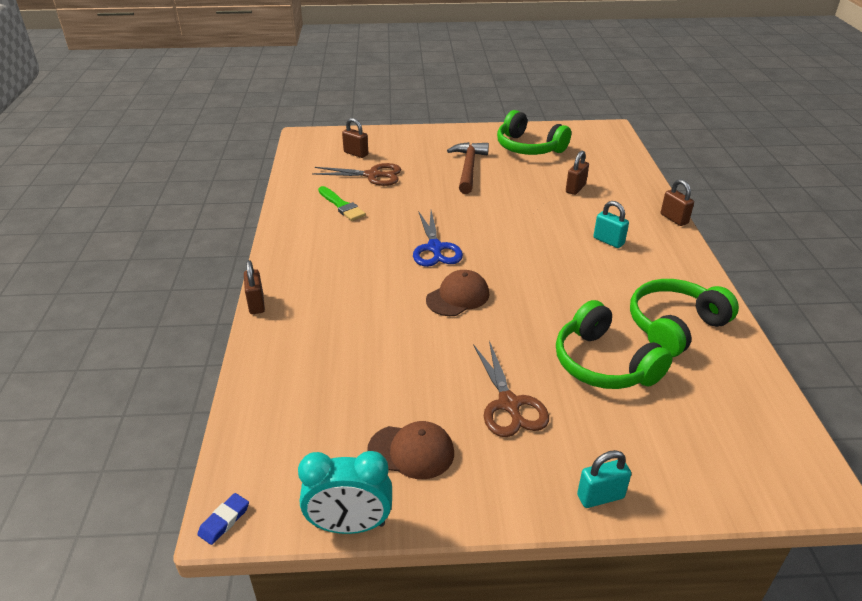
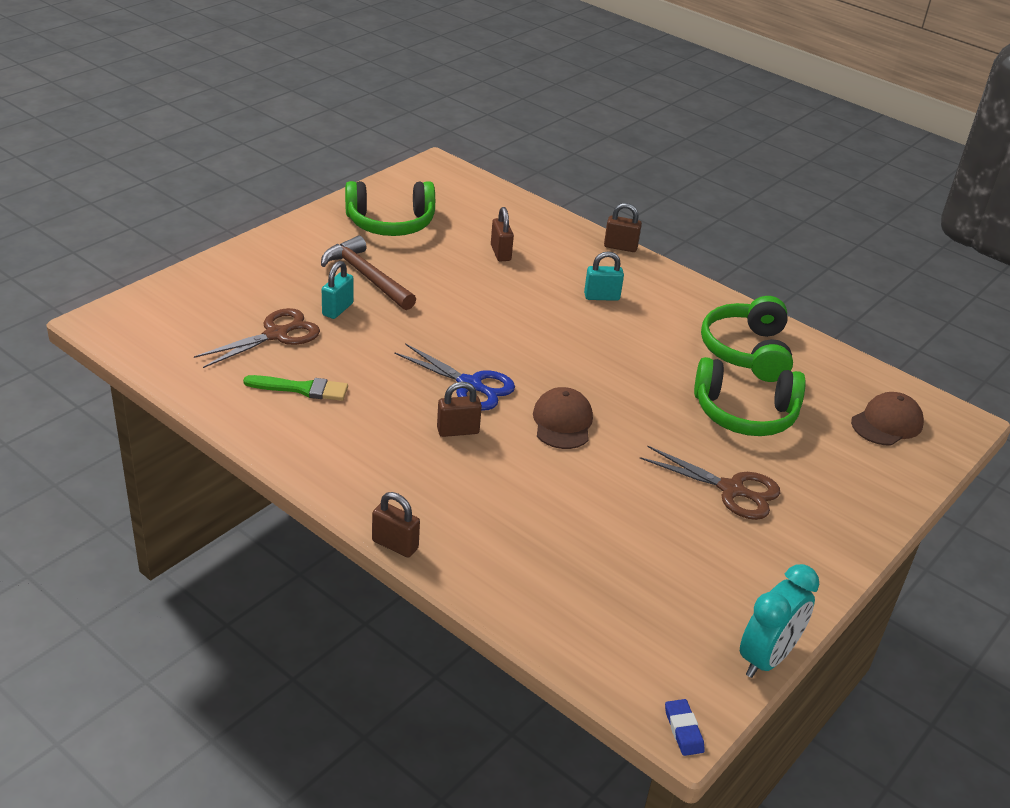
camera: 50 degrees left, 0 degrees up
brown padlock [342,118,368,158] -> brown padlock moved to [437,382,482,437]
brown cap [367,421,454,479] -> brown cap moved to [851,392,924,445]
turquoise padlock [577,450,631,508] -> turquoise padlock moved to [322,261,354,319]

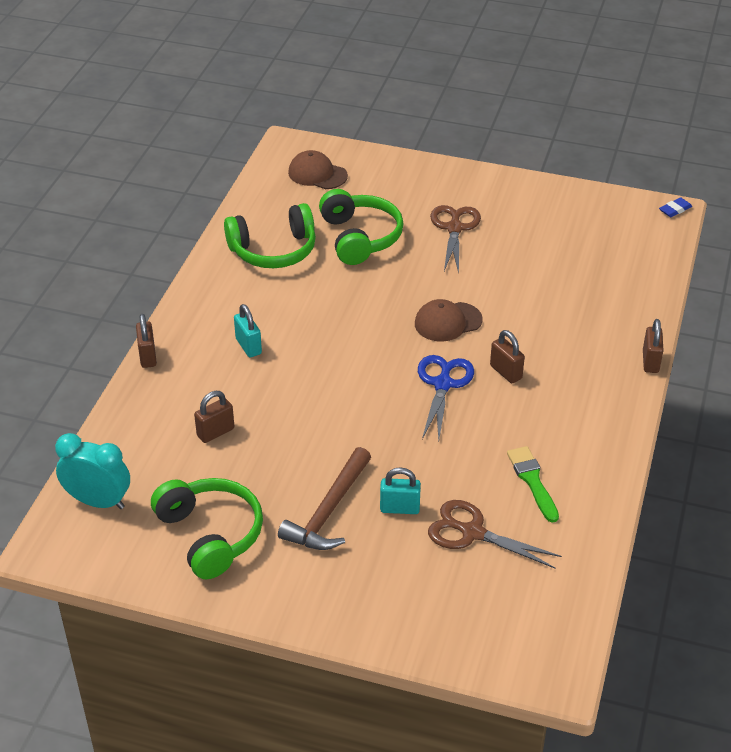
camera: 110 degrees left, 5 degrees up
turquoise clock [740,564,819,678] -> turquoise clock moved to [55,433,130,509]

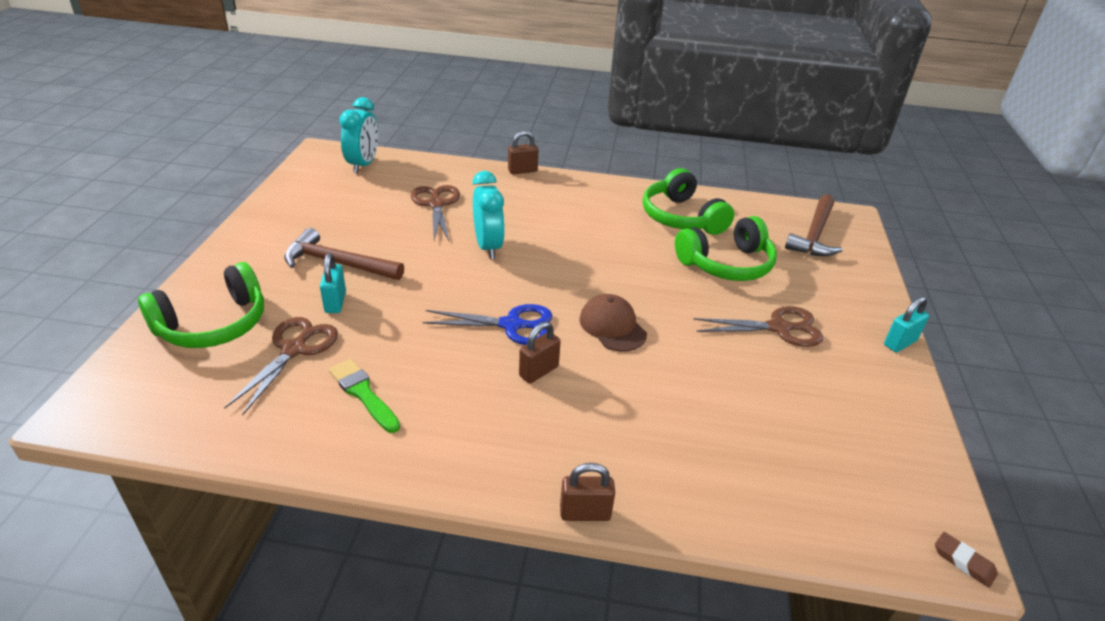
camera: 80 degrees right, 5 degrees down
green headphones [151,478,263,579] -> green headphones moved to [138,262,264,348]
brown padlock [194,391,234,443] -> brown scissors [411,185,460,241]
turquoise padlock [234,304,262,357] -> turquoise padlock moved to [884,297,929,352]
brown cap [288,150,348,189] -> brown hammer [785,194,843,256]
green brush [507,446,559,523] -> green brush turned 105 degrees counterclockwise [329,359,400,433]
blue eraser [659,197,692,217] -> brown eraser [935,532,998,588]
none -> turquoise clock [473,171,505,259]

